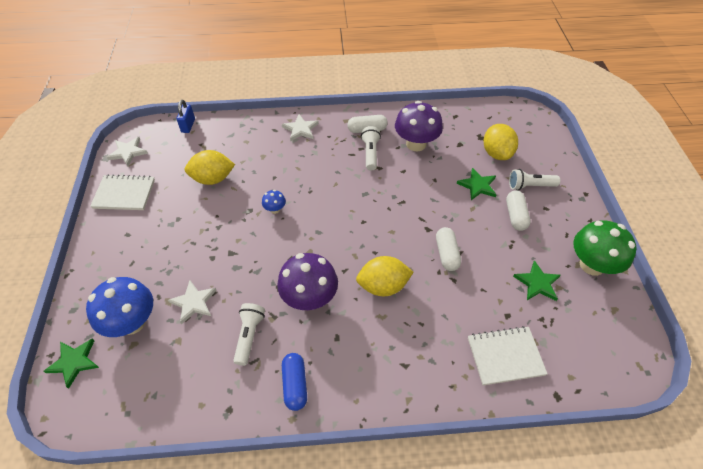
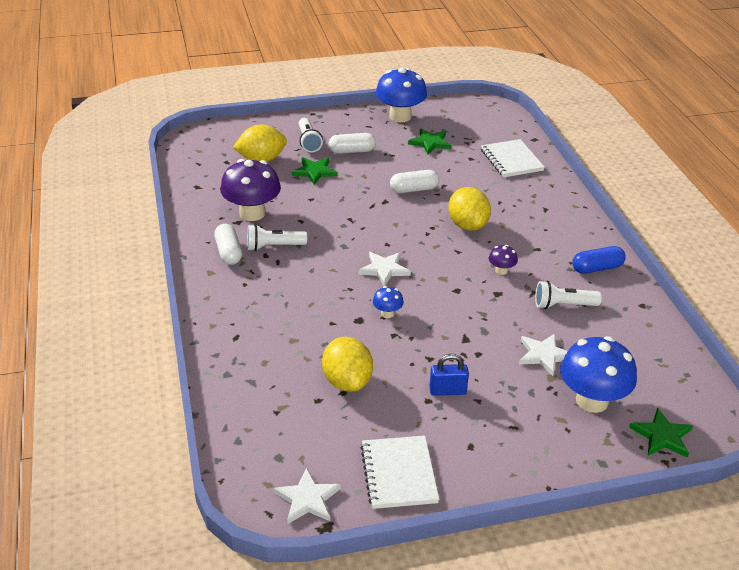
camera: 100 degrees left, 15 degrees down
blue padlock [176,100,195,133] -> blue padlock moved to [430,354,469,396]
purple mushroom [277,253,338,310] -> purple mushroom [489,245,518,275], size x0.46
white star [282,114,319,142] -> white star moved to [358,252,411,286]
green mushroom [573,220,637,276] -> blue mushroom [376,68,427,122]

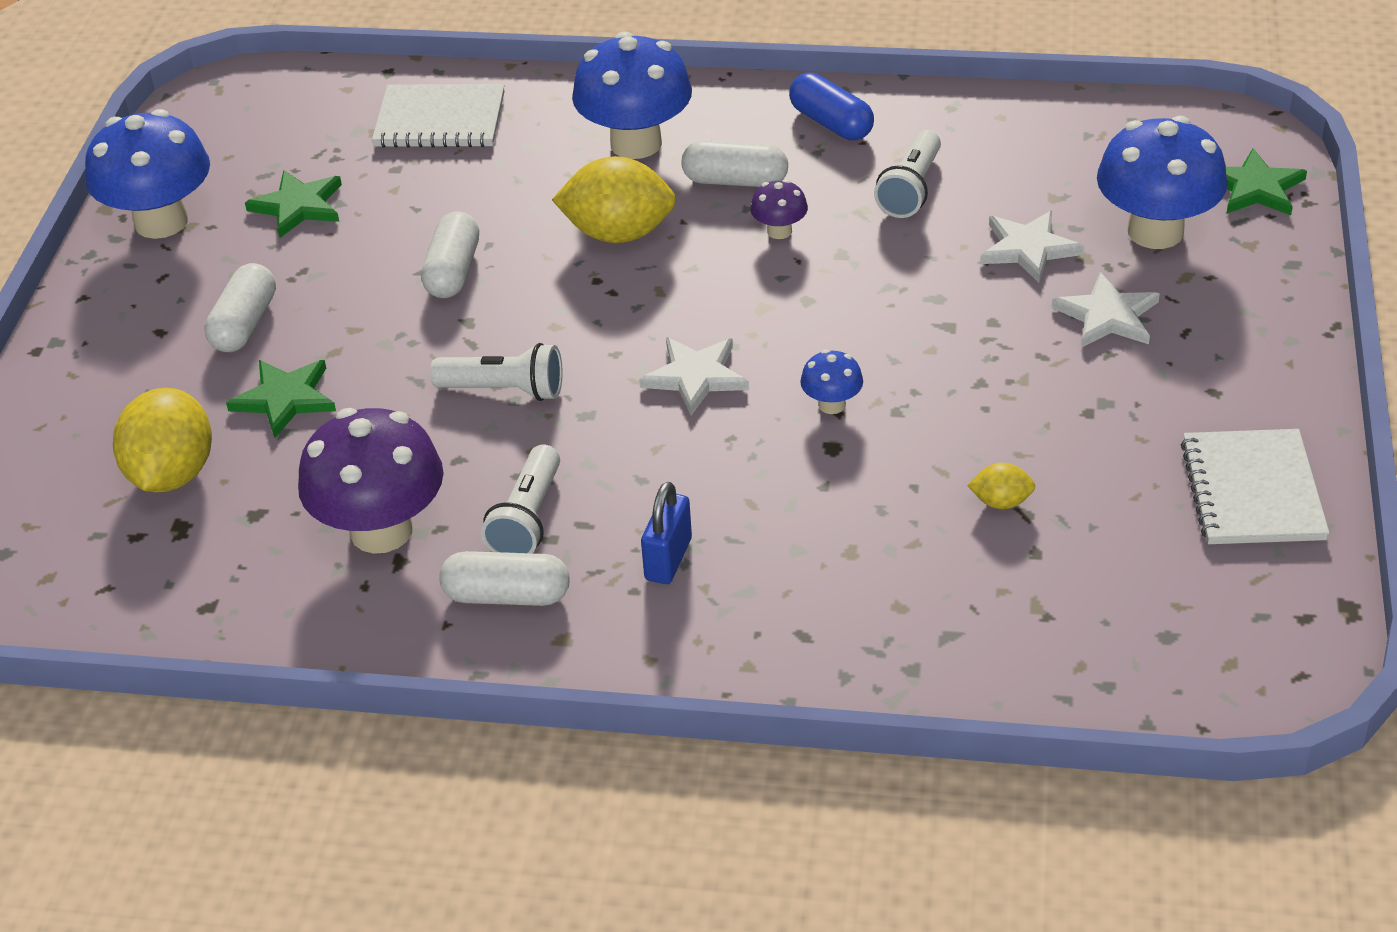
camera: 65 degrees left, 5 degrees up
white star [274,467,341,524] -> white star moved to [1052,272,1160,348]
white flashlight [299,118,323,152] -> white flashlight moved to [430,343,563,401]
yellow lemon [322,337,373,392] -> yellow lemon [967,463,1035,509], size x0.47
white notebook [360,436,439,509] -> white notebook turned 75 degrees clockwise [1181,429,1330,544]
blue padlock [430,354,469,396] -> blue padlock moved to [641,482,692,584]
blue capsule [572,246,626,274] -> blue capsule turned 45 degrees counterclockwise [789,73,874,140]
none -> blue mushroom [572,31,692,159]
none -> white capsule [682,140,788,187]

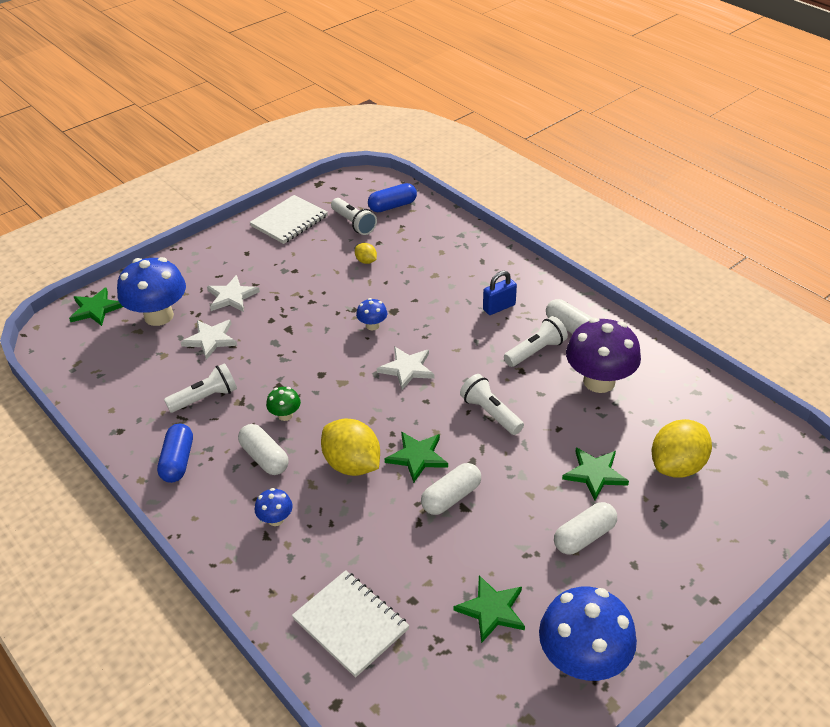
camera: 140 degrees left, 0 degrees up
blue mushroom [572,31,692,159] -> blue mushroom [255,488,293,526], size x0.46
purple mushroom [750,179,808,239] -> green mushroom [266,387,301,421]
none -> white flashlight [331,198,377,235]
none -> blue capsule [368,183,417,212]
none -> green star [384,432,448,483]

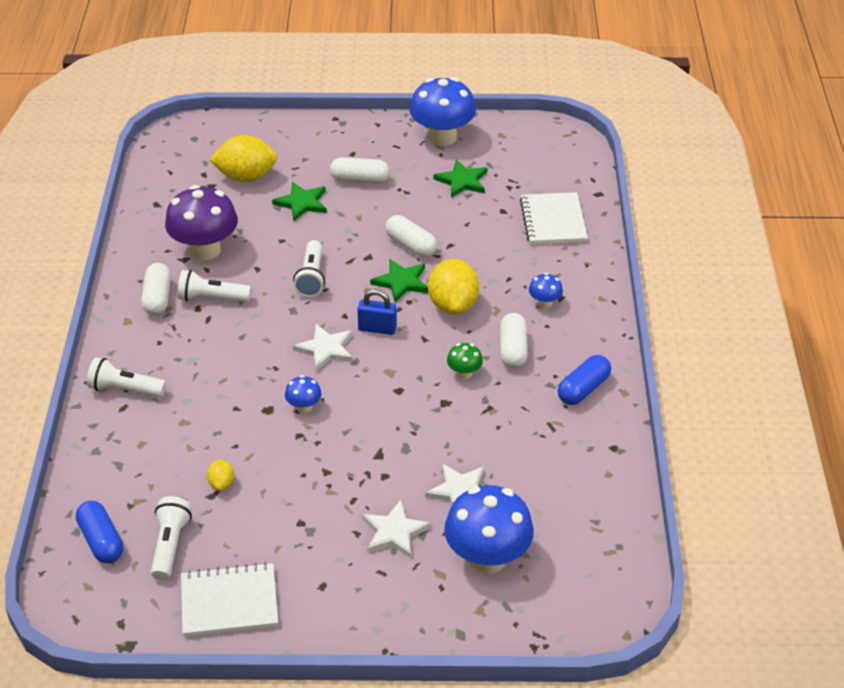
camera: 140 degrees left, 0 degrees up
green star [69,288,123,326] -> none
white flashlight [164,363,237,413] -> white flashlight moved to [87,357,166,397]
blue capsule [368,183,417,212] -> blue capsule turned 45 degrees clockwise [76,501,123,563]
white capsule [421,463,481,515] -> white capsule turned 45 degrees clockwise [385,215,437,257]
blue padlock [483,271,517,315] -> blue padlock moved to [357,290,397,335]

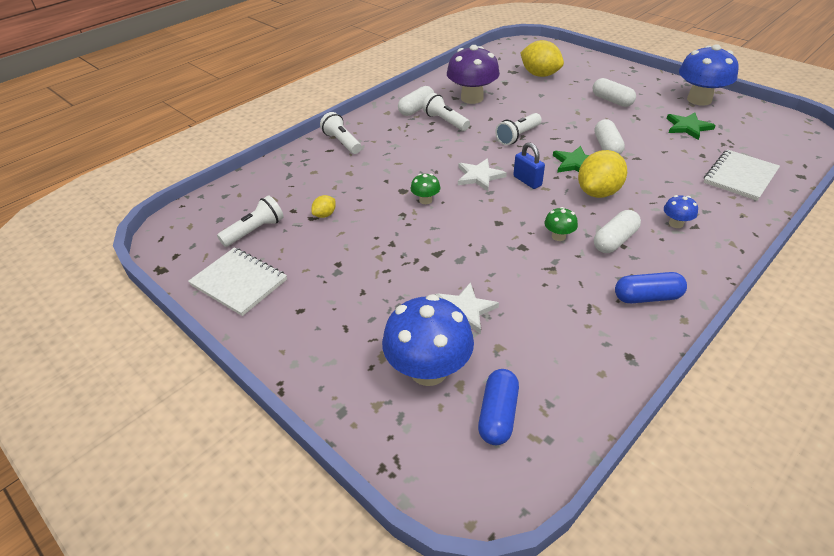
camera: 45 degrees right, 0 degrees up
blue capsule [76,501,123,563] -> blue capsule moved to [478,369,519,445]
green star [272,182,327,221] -> none
blue mushroom [285,375,322,413] -> green mushroom [410,173,440,204]
white star [362,500,431,558] -> none

